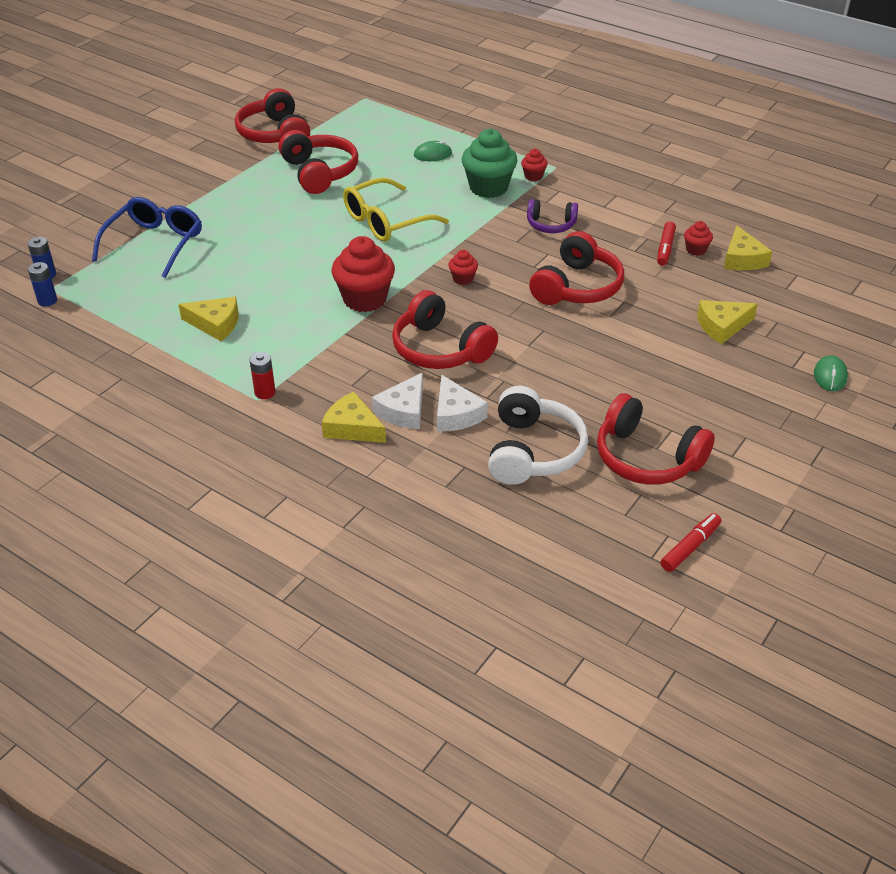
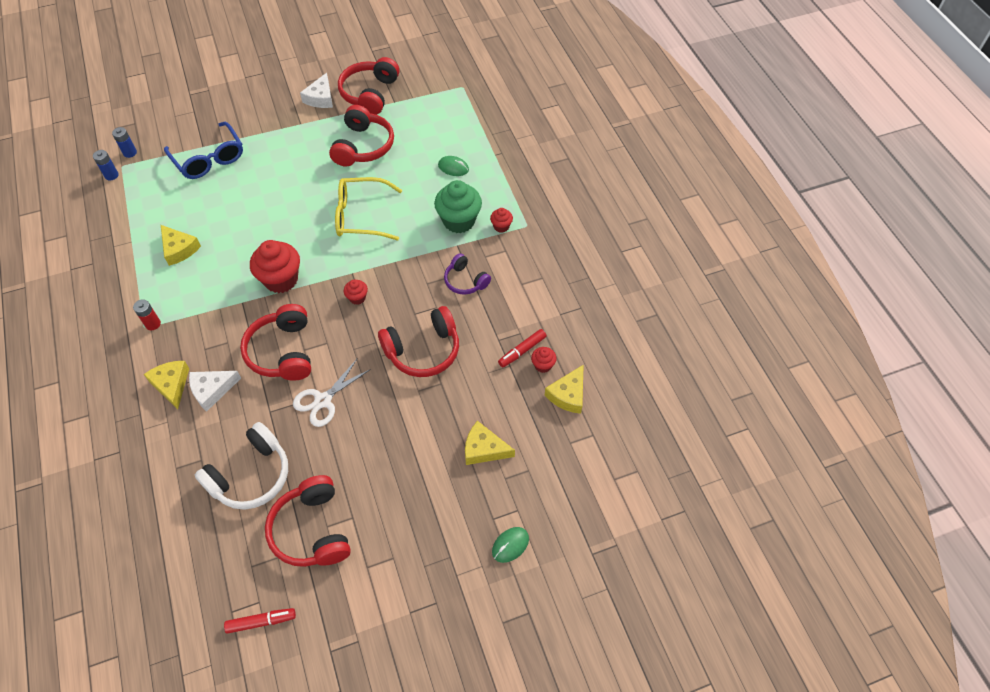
camera: 35 degrees right, 15 degrees up
blue glasses [92,197,202,278] -> blue glasses turned 90 degrees clockwise [164,122,243,179]
white cheese [437,375,488,431] -> white cheese moved to [300,73,333,108]
none -> white scissors [293,358,371,427]

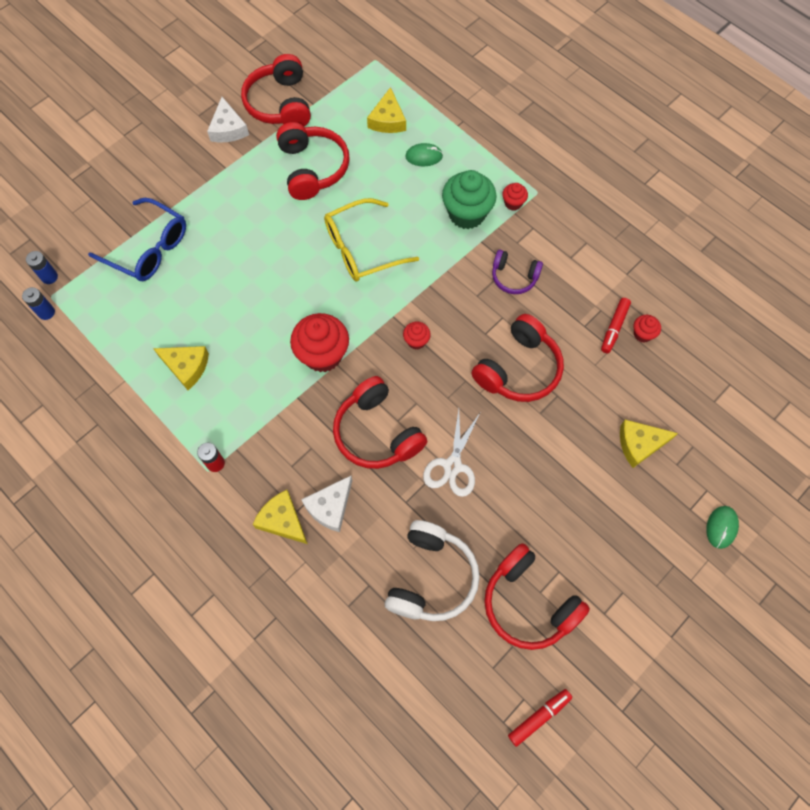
camera: 25 degrees left, 10 degrees up
yellow cheese [545,364,584,414] -> yellow cheese moved to [367,87,406,133]

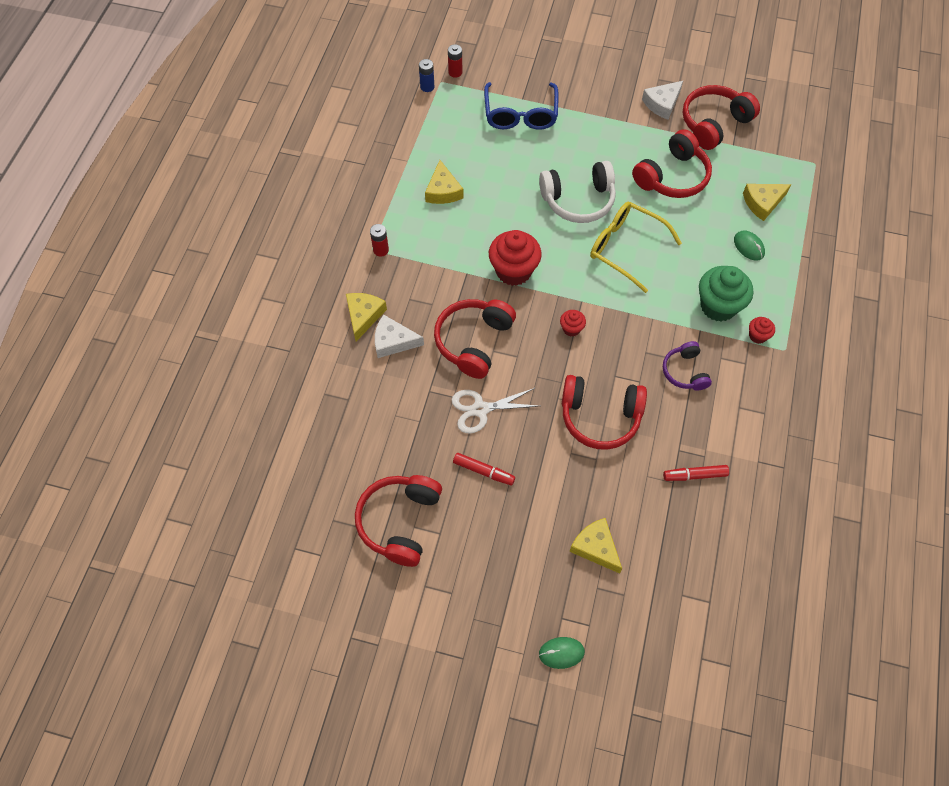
camera: 60 degrees right, 5 degrees down
blue battery [26,251,58,284] -> red battery [448,44,462,78]
white headphones [385,520,480,621] -> white headphones moved to [539,161,616,223]
red marker [508,689,572,747] -> red marker moved to [453,453,515,485]
red cupcake [634,315,661,342] -> none

